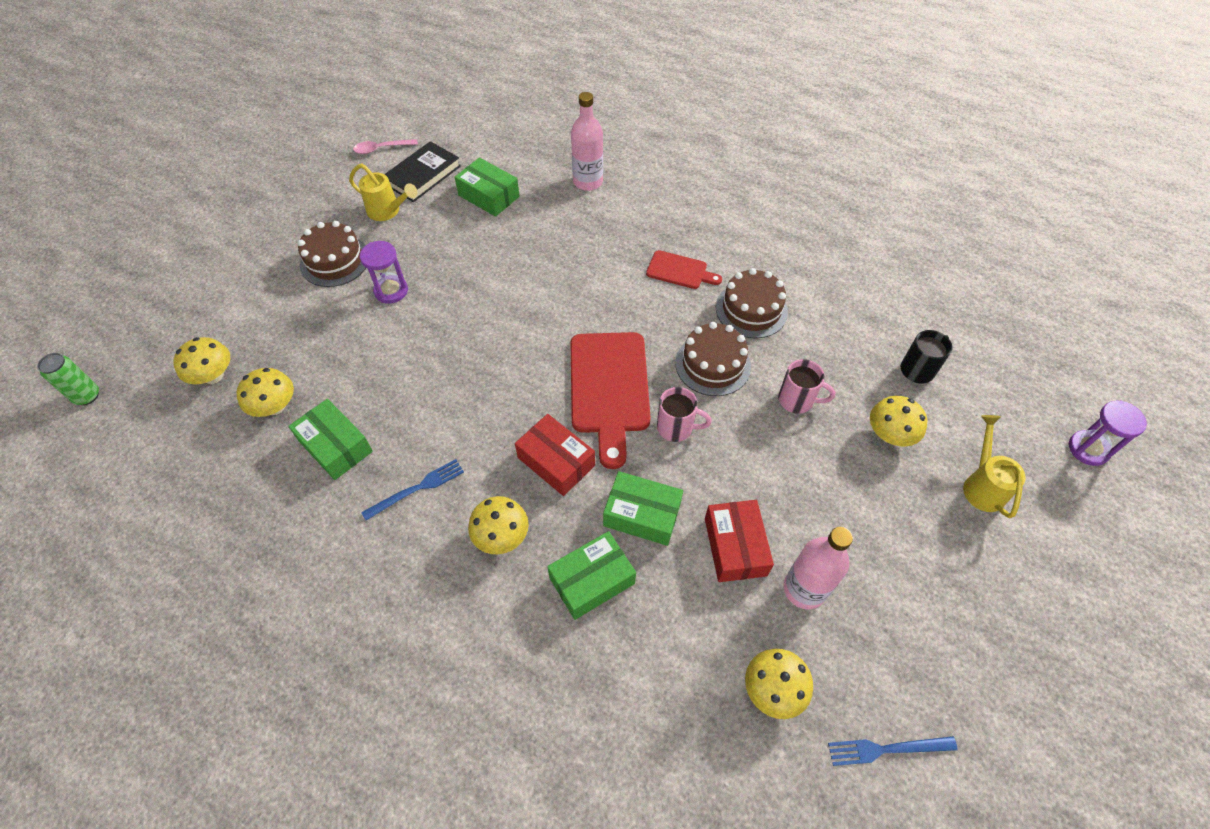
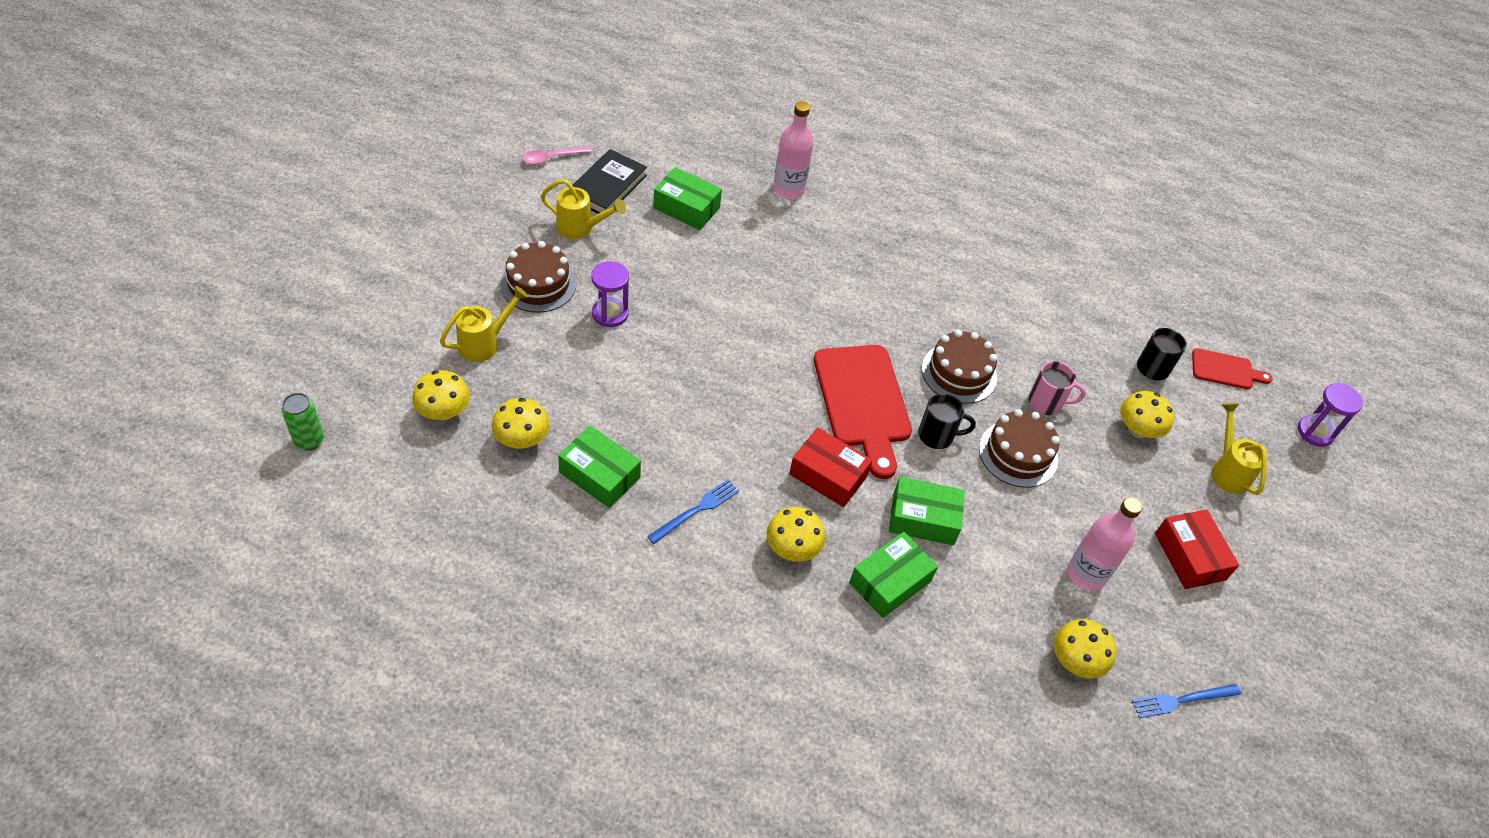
camera: 15 degrees left, 5 degrees down
red cutting board [646,250,722,289] -> red cutting board moved to [1192,348,1273,389]
pink mug [657,387,712,442] -> black mug [918,393,976,449]
red box [705,500,774,582] -> red box moved to [1155,509,1239,589]
brown cake [716,268,788,338] -> brown cake moved to [979,409,1060,488]
none -> yellow watering can [440,286,529,362]

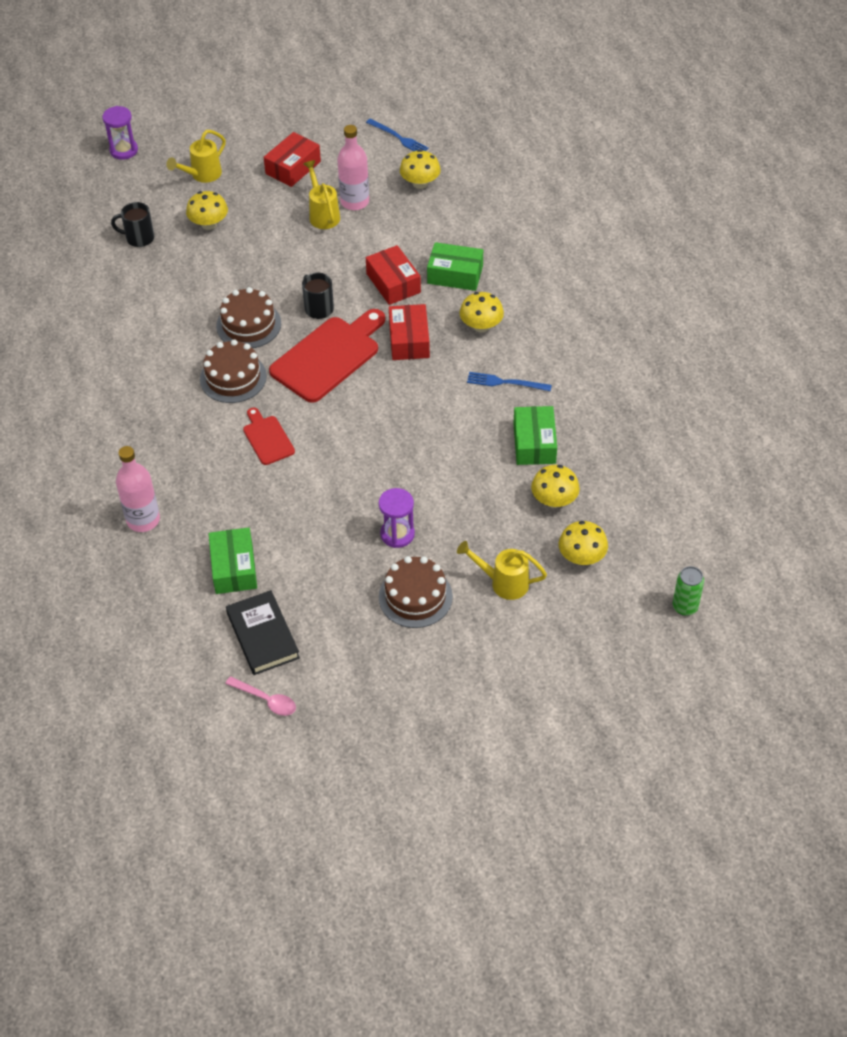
camera: 120 degrees left, 0 degrees up
yellow watering can [541,179,626,239] -> yellow watering can moved to [303,160,340,229]
black book [572,149,647,214] -> black book turned 75 degrees clockwise [226,590,300,675]
green box [889,477,965,545] -> red box [366,245,421,305]
brown cake [979,409,1060,488] -> brown cake moved to [200,339,267,403]
pink mug [1028,361,1086,415] -> none
red cutting board [1192,348,1273,389] -> red cutting board moved to [243,408,295,465]

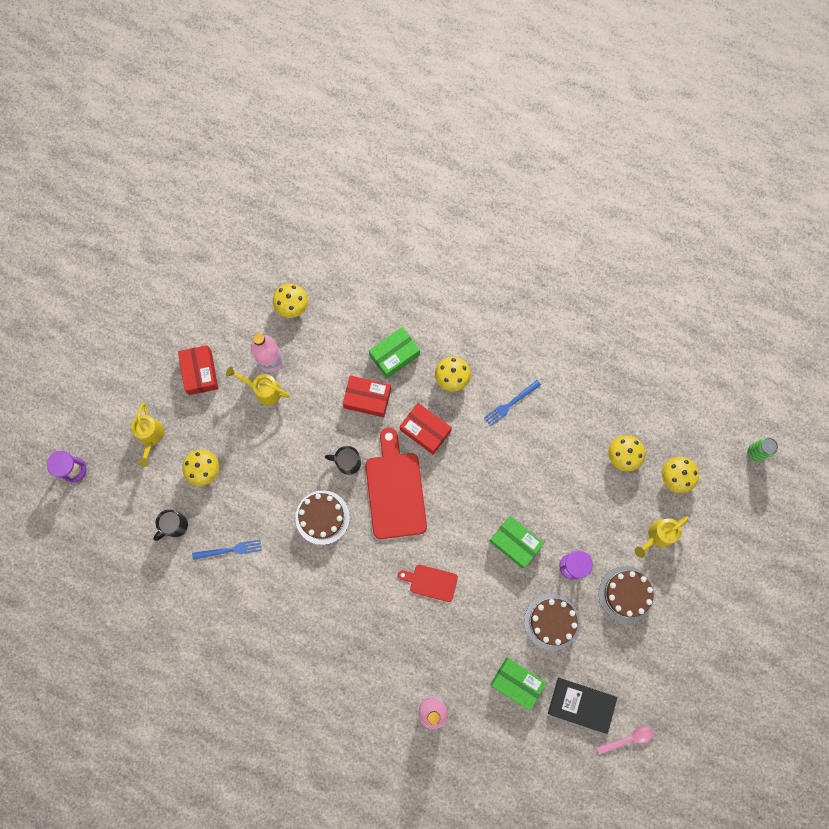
camera: 50 degrees left, 25 degrees up
brown cake [200,339,267,403] -> brown cake moved to [524,594,580,650]
blue fork [366,119,429,151] -> blue fork moved to [192,539,262,560]
green box [513,406,557,465] -> green box moved to [489,516,544,569]

